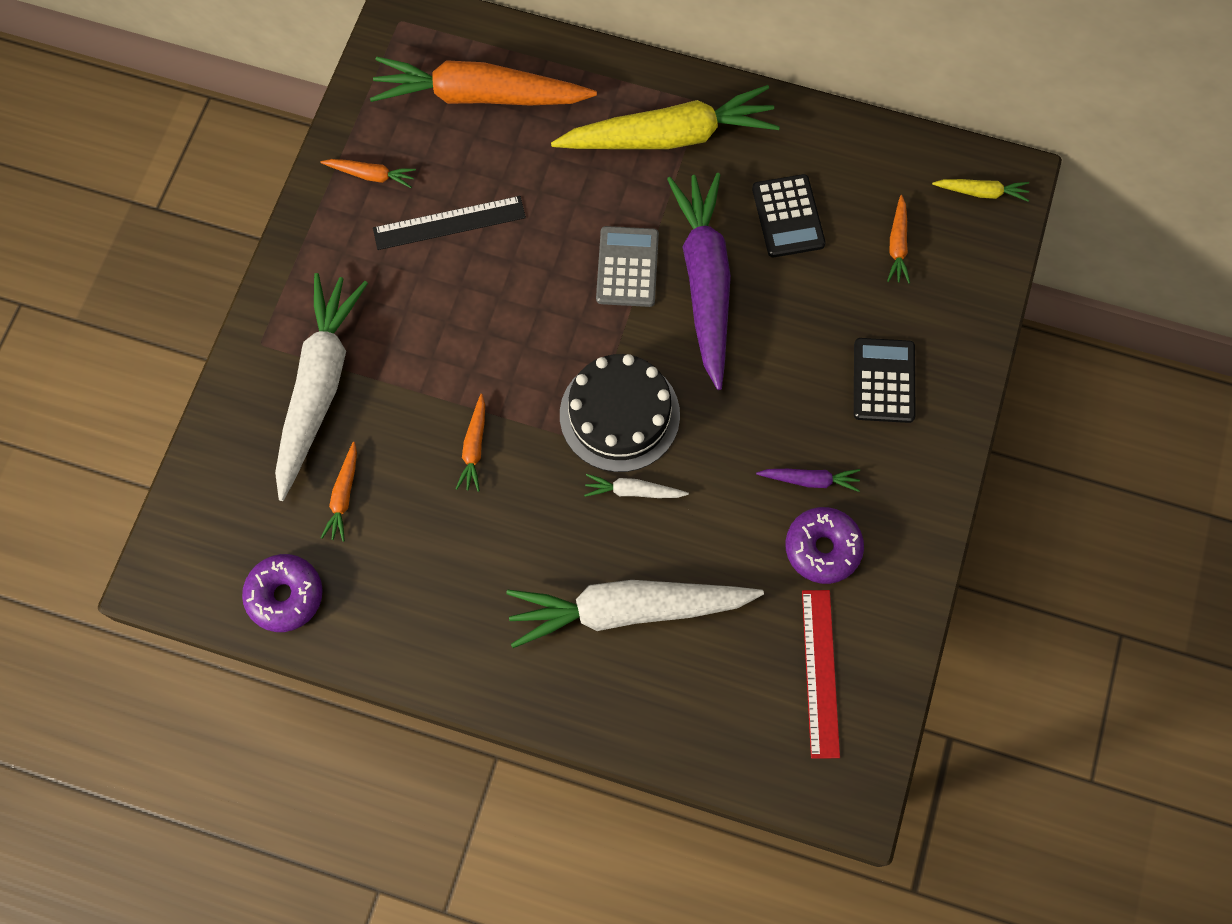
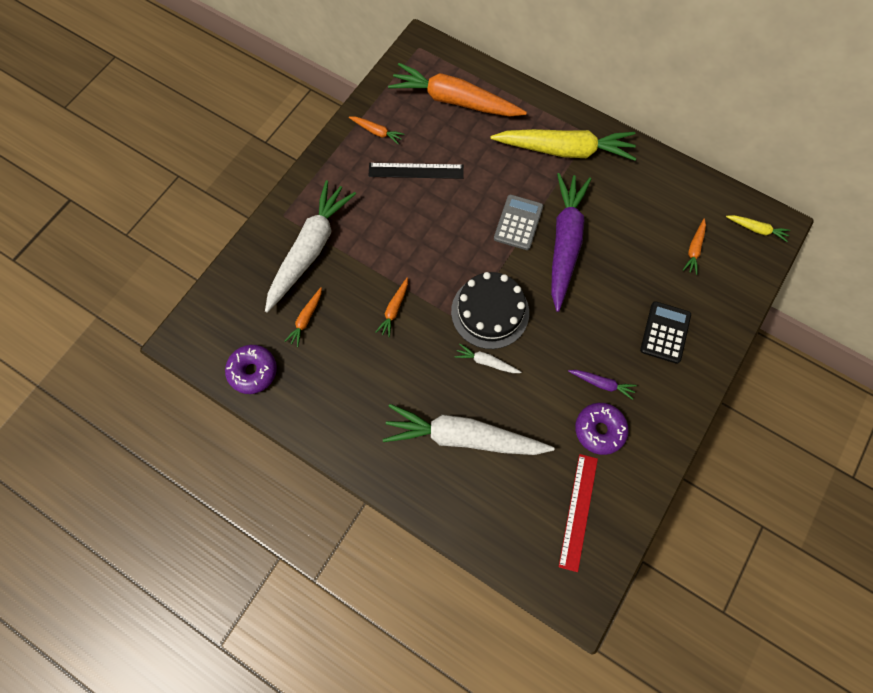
camera: 15 degrees right, 0 degrees up
black calculator [752,174,826,257] -> none

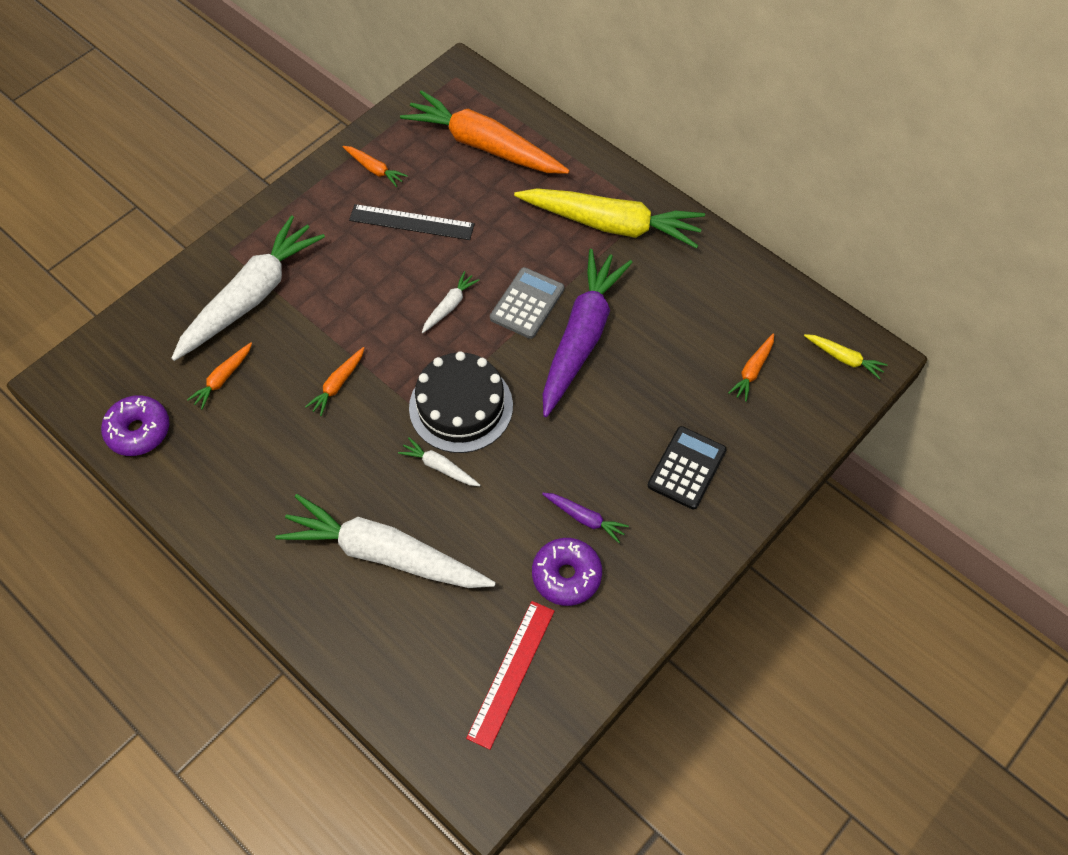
camera: 10 degrees right, 10 degrees down
none -> white carrot [422,271,479,333]

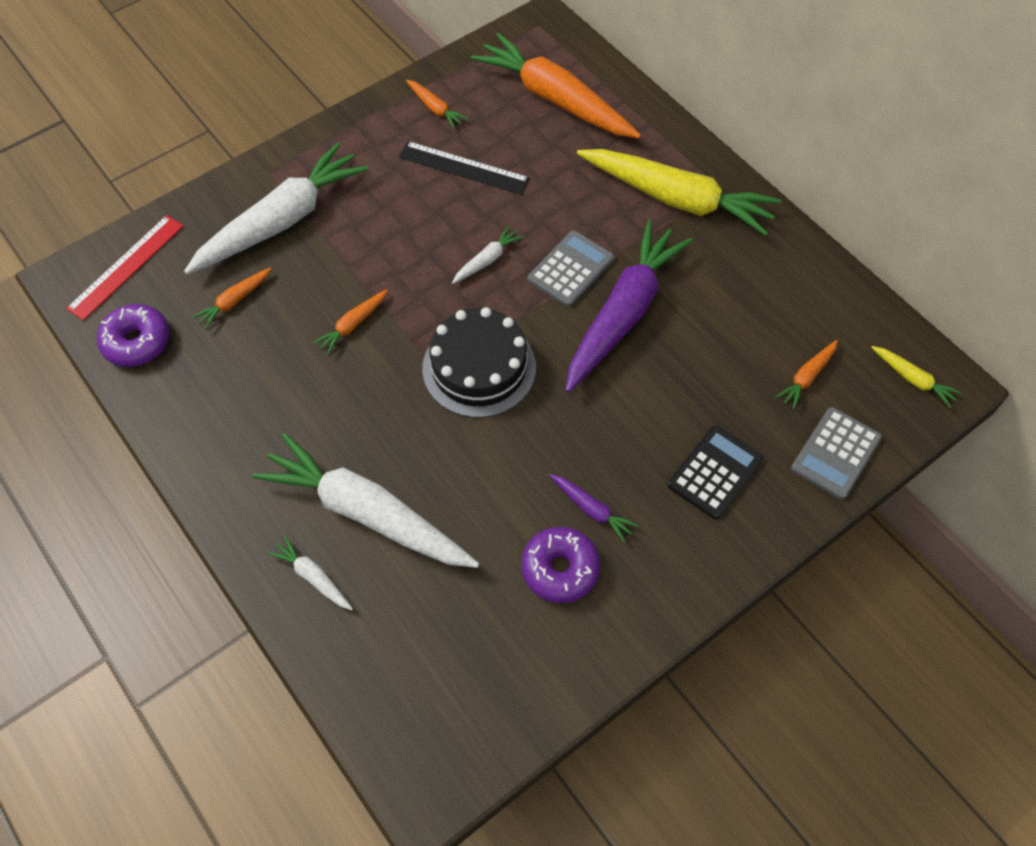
camera: 10 degrees right, 0 degrees up
white carrot [398,437,480,486] -> white carrot moved to [268,536,353,610]
red ruler [466,601,555,750] -> red ruler moved to [66,215,184,321]
none -> grey calculator [791,407,882,500]

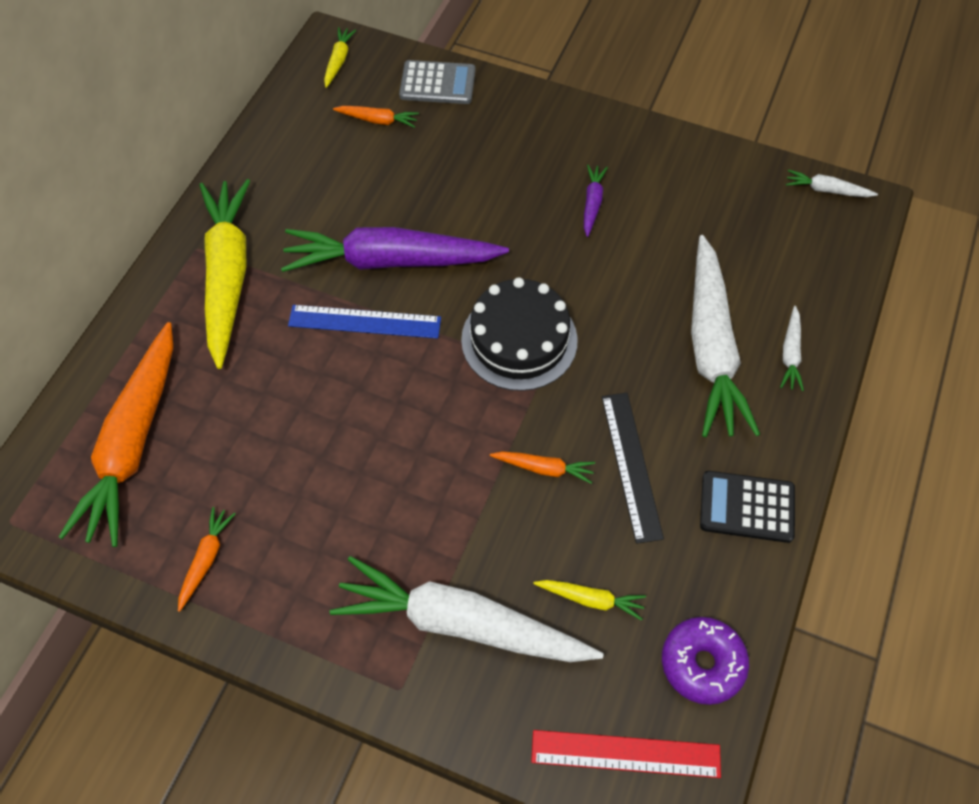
camera: 120 degrees left, 0 degrees up
orange carrot [192,267,272,329] -> yellow carrot [533,580,646,621]
black ruler [399,141,530,195] -> black ruler moved to [602,393,664,544]
white carrot [452,225,524,284] -> white carrot moved to [786,169,878,197]
purple donut [521,527,601,603] -> none
grey calculator [528,230,614,307] -> blue ruler [288,305,441,339]
black calculator [668,425,763,519] -> black calculator moved to [700,471,795,543]

